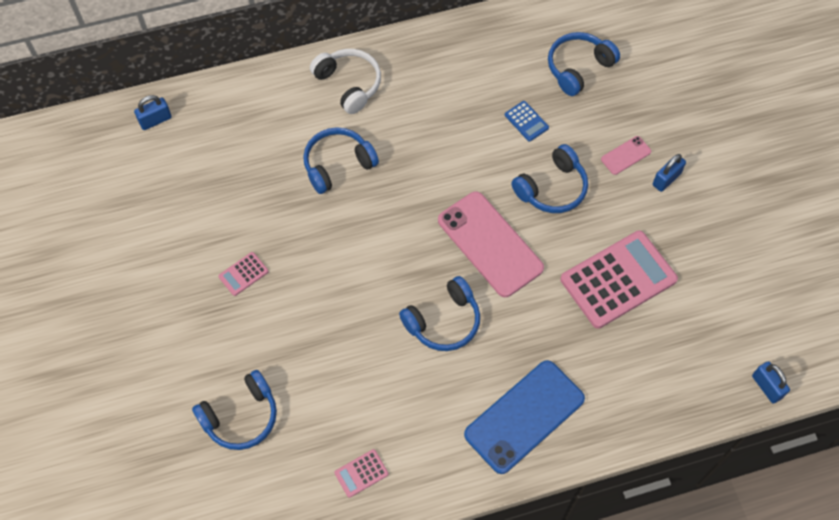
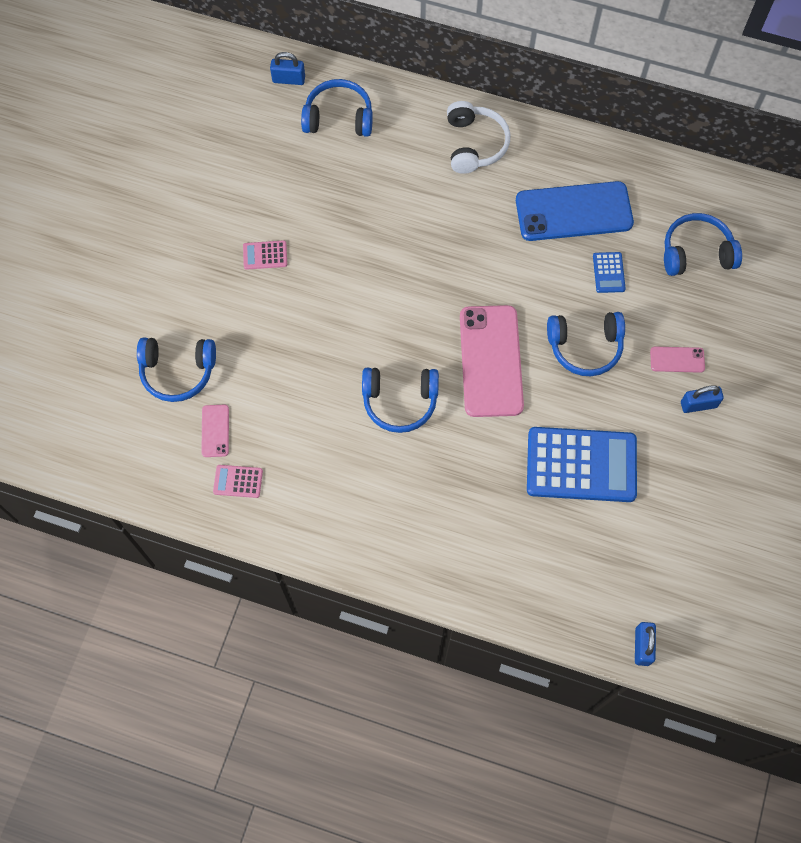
camera: 35 degrees right, 5 degrees up
blue headphones [303,127,379,194] -> blue headphones moved to [301,79,373,137]
blue phone [464,360,585,474] -> blue phone moved to [516,181,634,241]
pink calculator [560,230,678,329] -> blue calculator [527,427,637,502]
none -> pink phone [201,404,229,457]

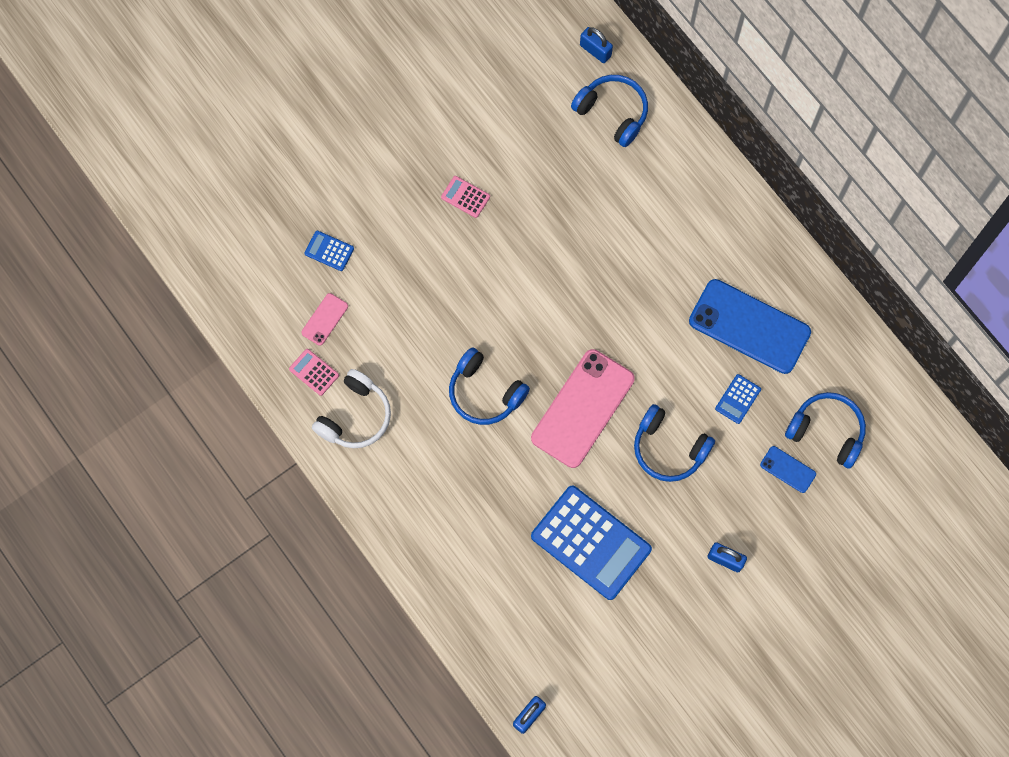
camera: 35 degrees right, 5 degrees up
blue headphones [137,338,216,402] -> blue calculator [305,231,354,271]
white headphones [447,101,510,174] -> white headphones moved to [312,369,391,448]
pink phone [650,347,705,373] -> none
none -> blue phone [760,446,816,493]

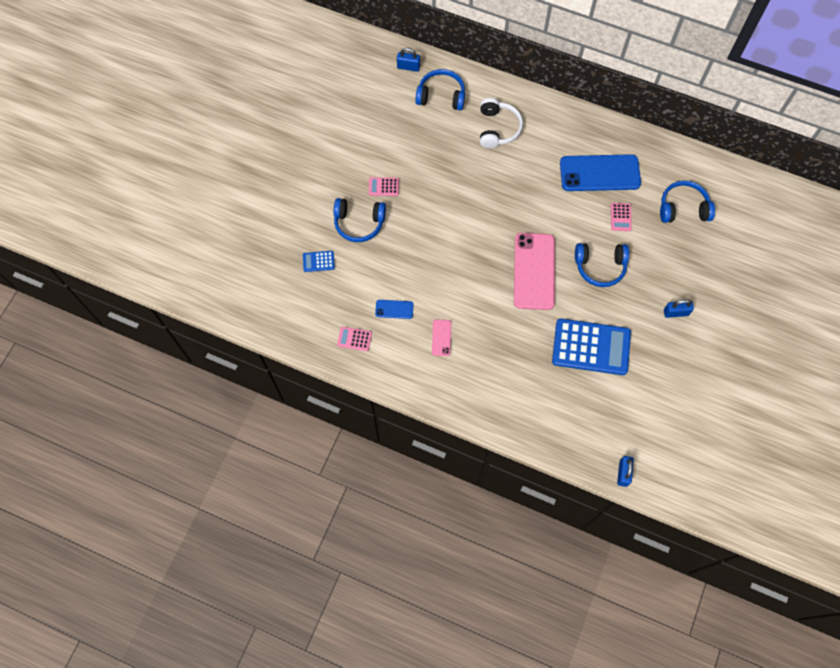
camera: 30 degrees left, 5 degrees down
pink phone [301,293,348,346] -> pink phone moved to [432,320,451,356]
white headphones [312,369,391,448] -> white headphones moved to [480,98,523,149]
blue headphones [449,347,530,425] -> blue headphones moved to [334,198,386,242]
blue calculator [715,374,761,424] -> pink calculator [611,203,632,231]
blue phone [760,446,816,493] -> blue phone moved to [375,300,414,319]

